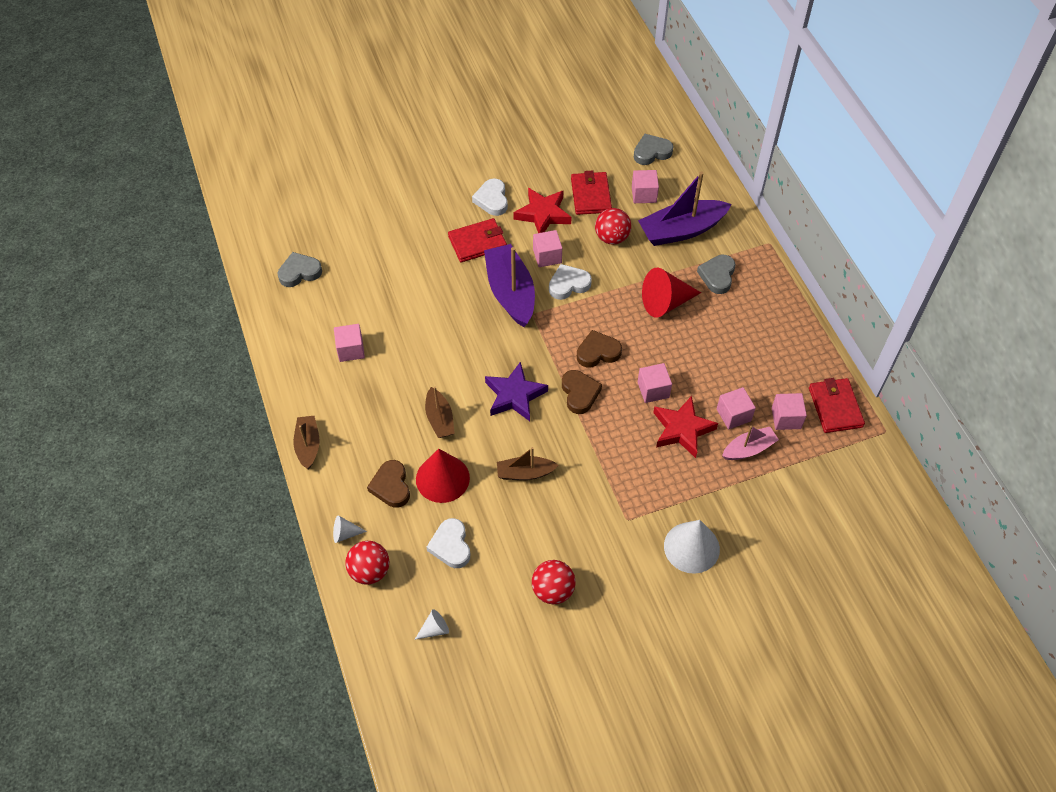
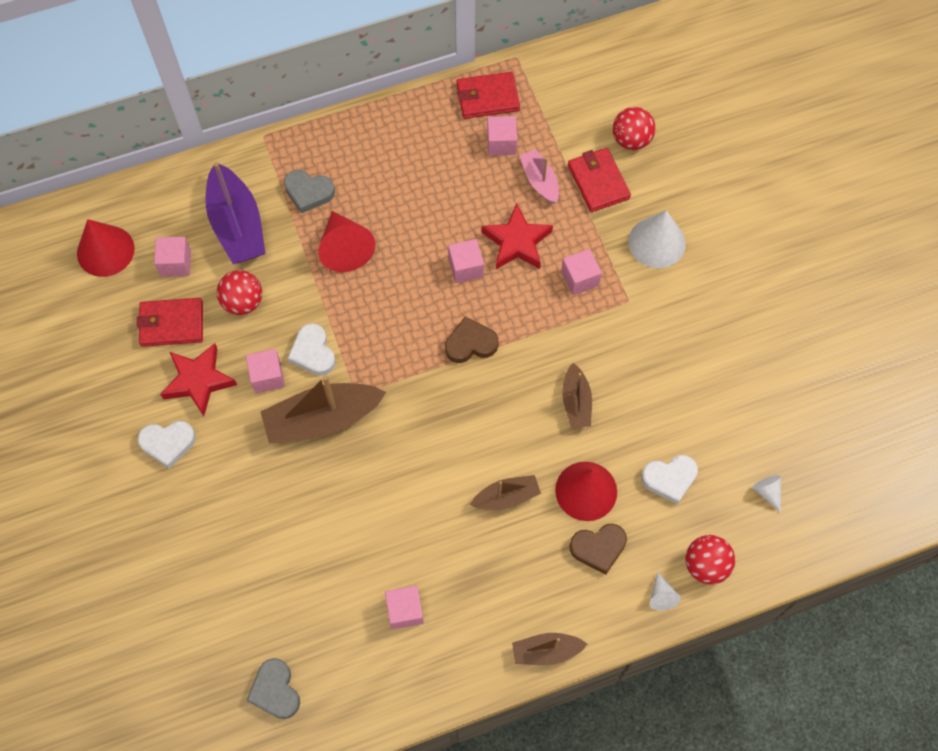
camera: 90 degrees left, 10 degrees up
red wallet [448,218,507,262] -> red wallet moved to [568,148,631,212]
purple boat [484,244,535,327] -> brown boat [260,375,386,444]
purple star [485,362,548,421] -> none
red ball [532,560,576,604] -> red ball moved to [613,107,655,150]
brown heart [577,330,622,368] -> none
grey heart [634,134,674,165] -> red cone [77,219,135,277]
pink cube [717,387,756,429] -> pink cube moved to [561,249,602,295]

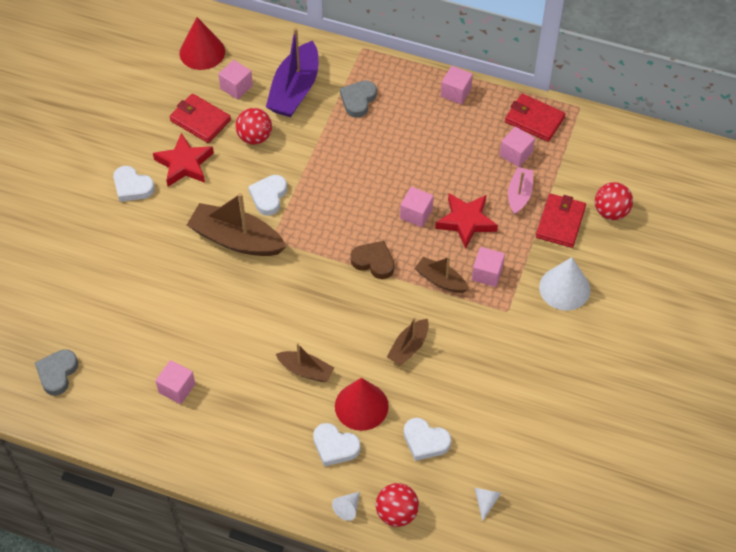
camera: 40 degrees right, 10 degrees down
pink cube [246,349,285,393] -> pink cube moved to [441,66,473,105]
grey heart [284,170,335,213] -> grey heart turned 60 degrees clockwise [340,80,377,118]
red cone [318,211,376,272] -> none
brown boat [512,633,587,665] -> brown boat moved to [415,257,469,293]
brown heart [569,524,627,574] -> white heart [313,423,361,467]

